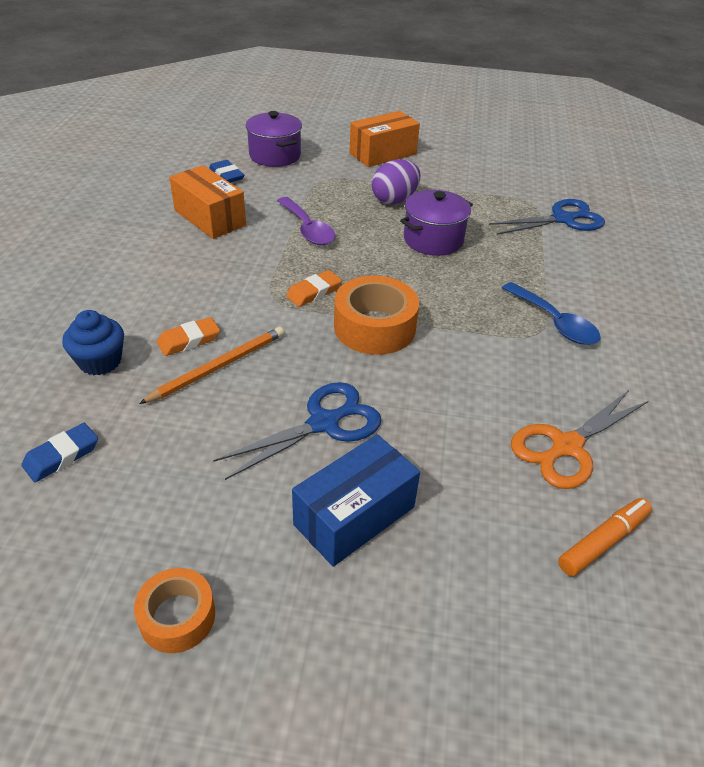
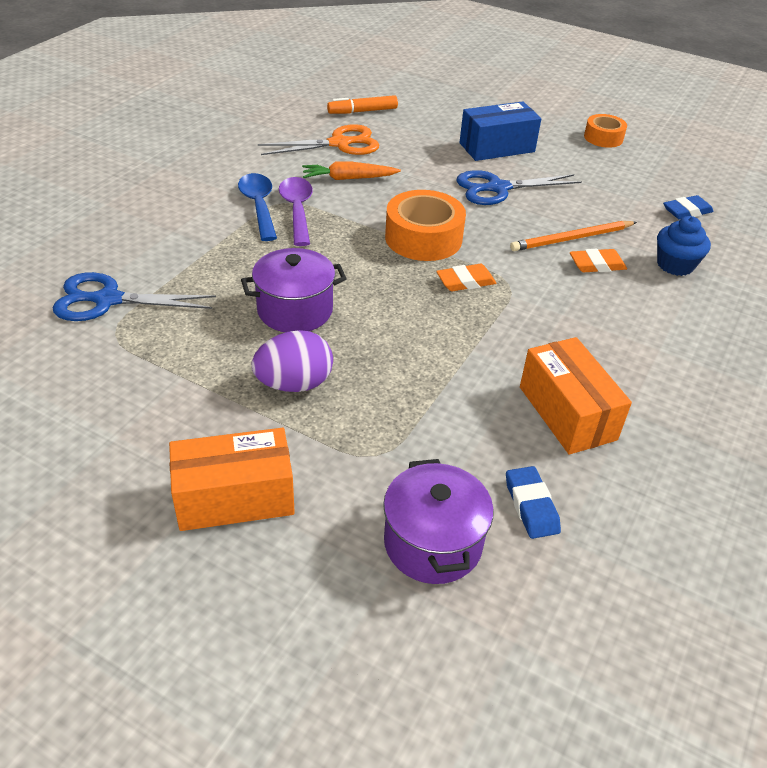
camera: 160 degrees left, 0 degrees up
purple spoon [277,197,336,245] -> purple spoon moved to [279,177,313,246]
none -> orange carrot [302,161,401,180]

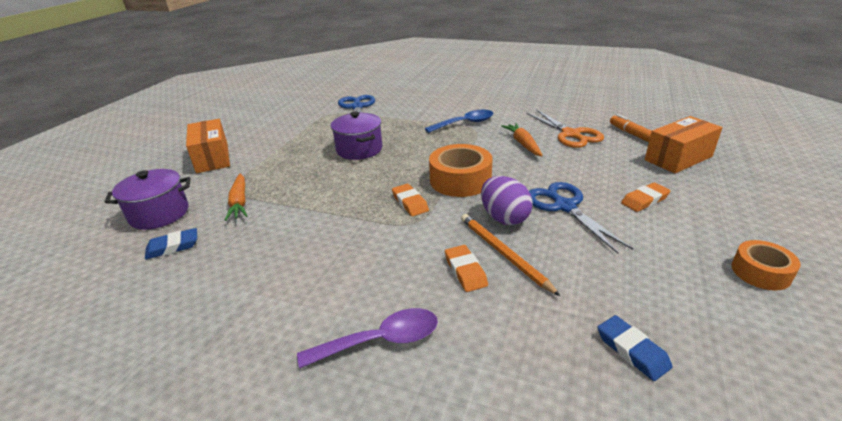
camera: 85 degrees right, 10 degrees down
purple egg [252,330,333,392] -> purple egg moved to [481,176,533,225]
purple spoon [279,177,313,246] -> purple spoon moved to [297,308,438,368]
blue box [459,101,541,161] -> orange eraser [621,183,670,212]
orange box [520,337,632,455] -> orange box moved to [645,116,722,174]
blue cupcake [657,216,711,276] -> none
none -> orange carrot [225,174,247,221]

